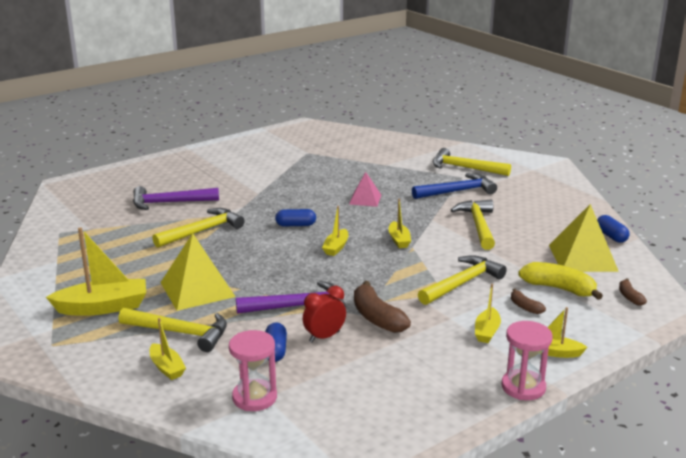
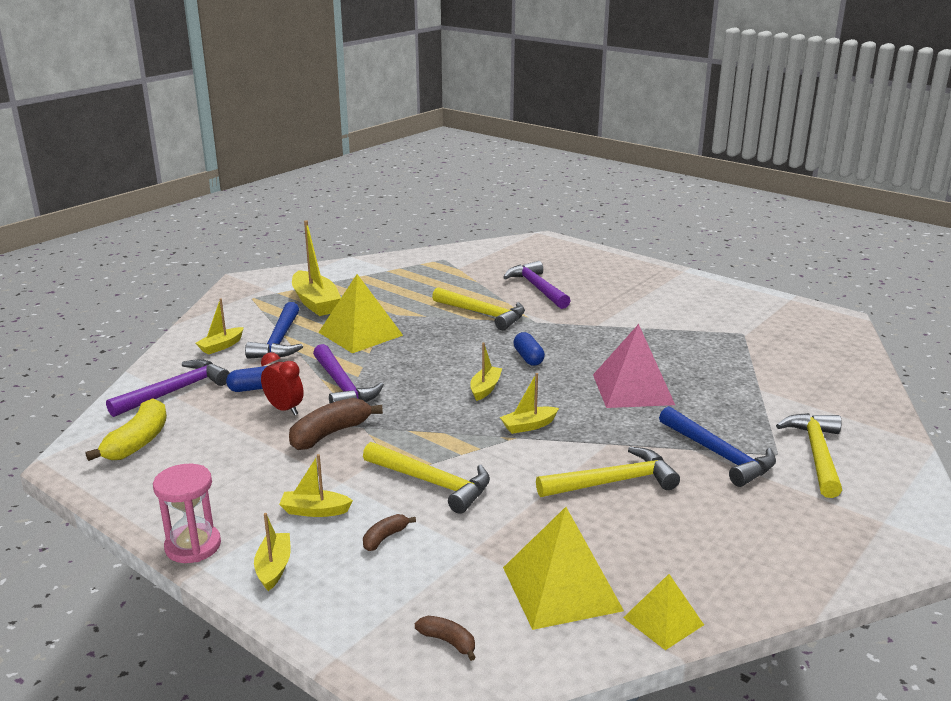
camera: 75 degrees right, 0 degrees up
yellow hammer [118,308,227,352] -> blue hammer [245,302,303,359]
pink hourglass [229,330,277,411] -> purple hammer [106,359,230,417]
yellow boat [322,206,348,256] -> yellow boat turned 105 degrees clockwise [470,343,503,401]
pink pyramid [349,172,381,207] -> pink pyramid [593,324,675,408], size x1.73
yellow banana [518,262,603,300] -> yellow banana moved to [86,398,167,461]
blue capsule [597,215,630,243] -> yellow pyramid [623,574,704,650]
brown banana [619,278,647,306] -> brown banana turned 60 degrees clockwise [415,616,476,661]

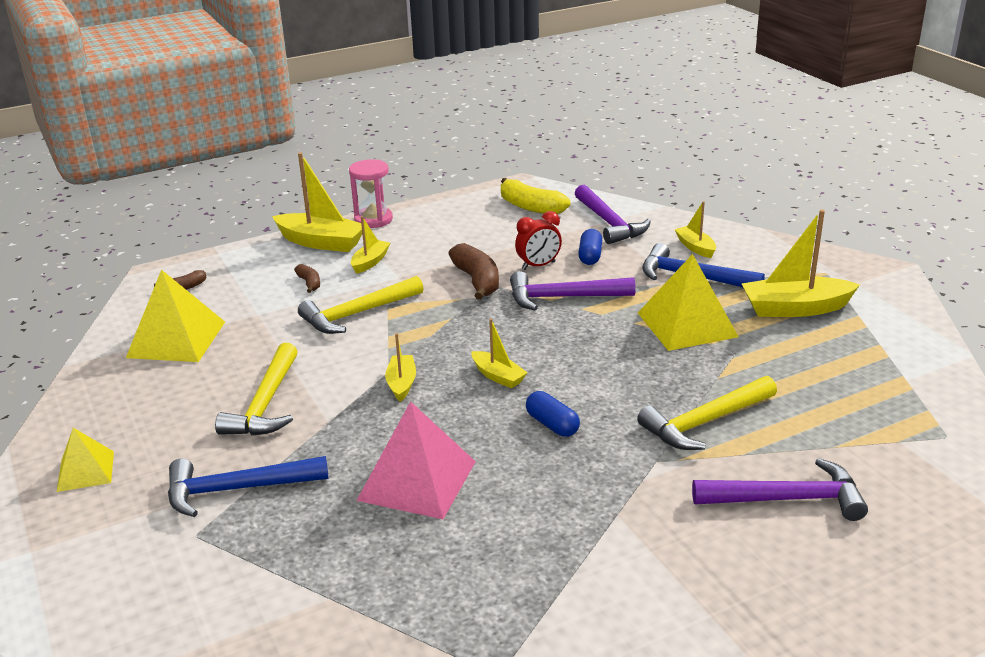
camera: 115 degrees right, 5 degrees up
yellow boat [254,513,290,591] -> yellow boat [272,152,362,252], size x1.82
blue capsule [513,332,545,366] -> blue capsule turned 45 degrees clockwise [526,391,580,437]
yellow pyramid [623,574,704,650] -> yellow pyramid moved to [57,428,114,492]
yellow hammer [776,413,842,498] -> none

